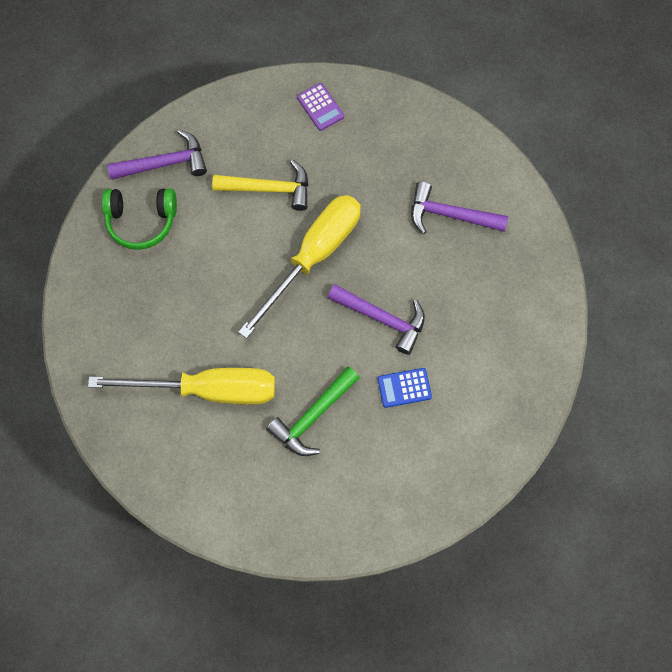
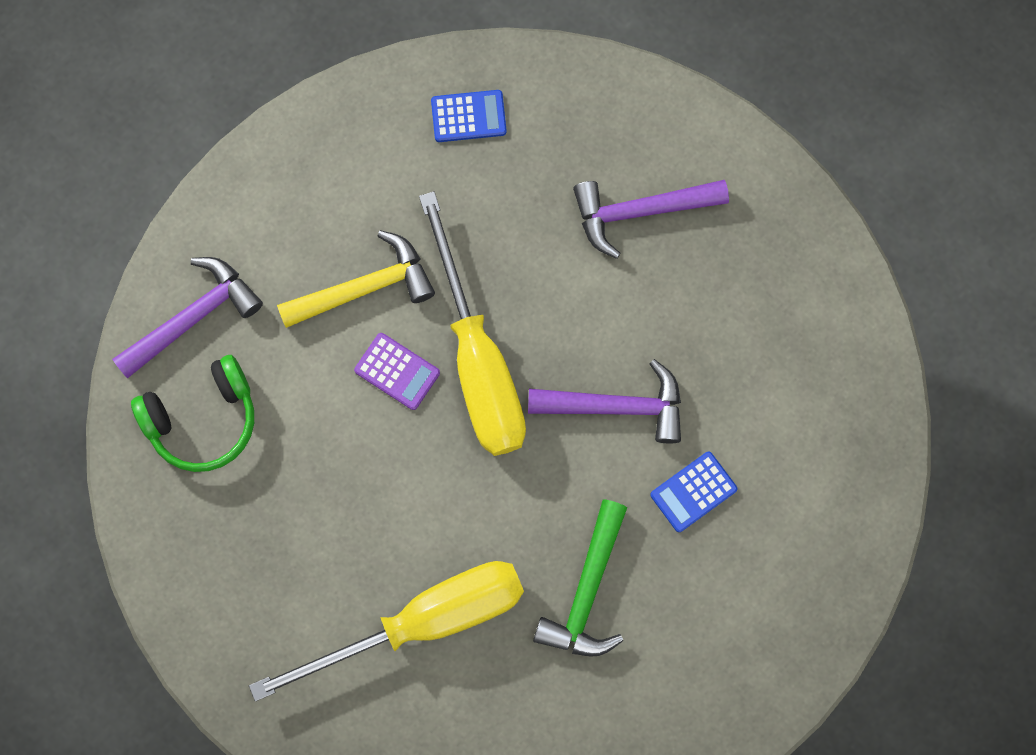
camera: 25 degrees left, 5 degrees up
yellow screwdriver [238,195,361,339] -> yellow screwdriver turned 150 degrees clockwise [419,191,526,456]
purple calculator [297,83,344,131] -> purple calculator moved to [354,333,440,410]
none -> blue calculator [431,90,507,142]

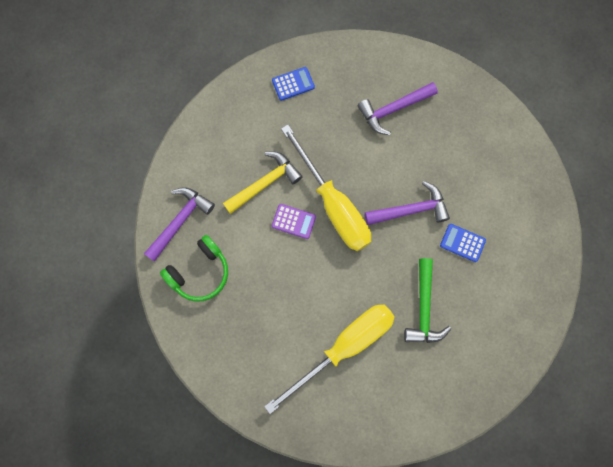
camera: 15 degrees left, 0 degrees up
blue calculator [650,452,737,532] -> blue calculator turned 75 degrees clockwise [440,224,486,262]

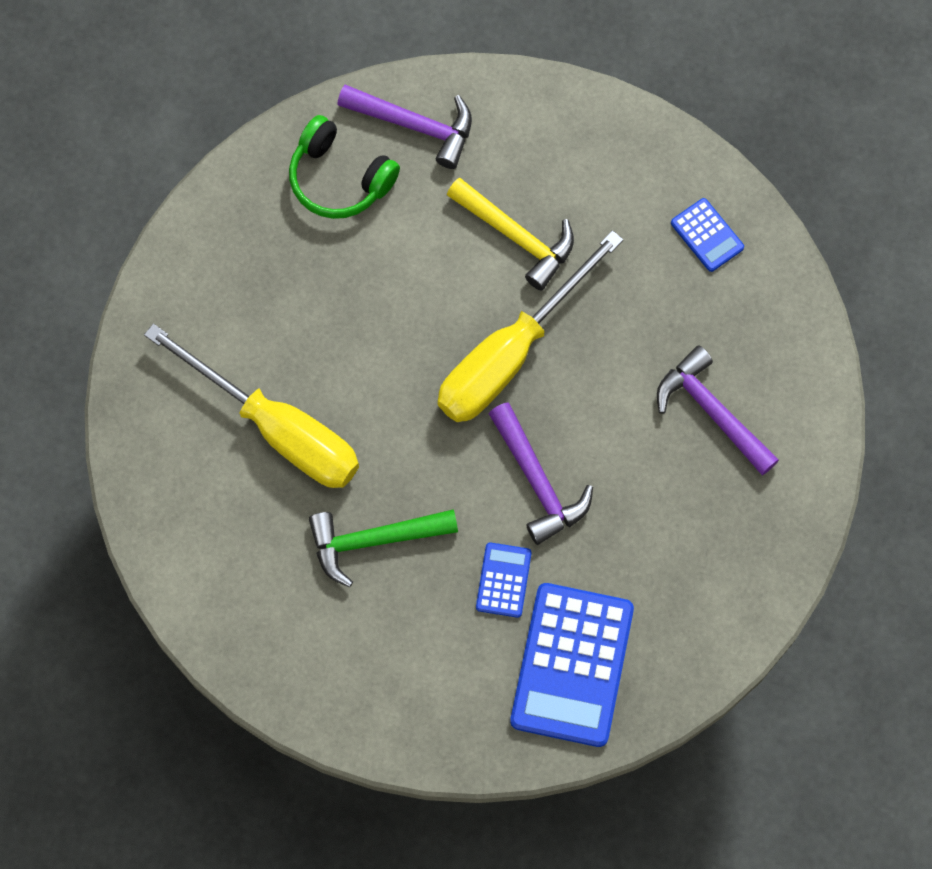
camera: 75 degrees right, 5 degrees down
purple calculator [272,204,316,239] -> none
none -> blue calculator [510,583,634,747]

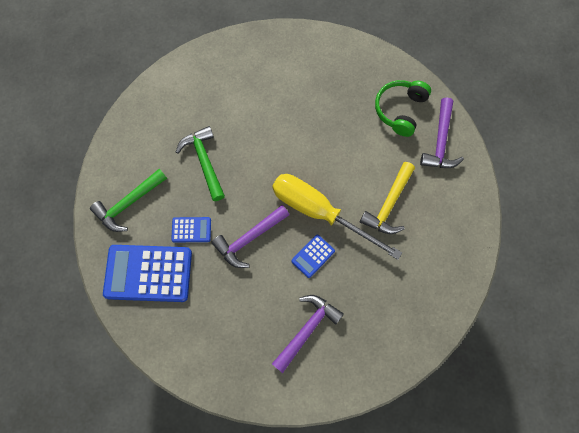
camera: 80 degrees right, 0 degrees up
yellow screwdriver [144,324,359,488] -> none
blue calculator [671,198,744,272] -> blue calculator moved to [291,234,335,278]
none -> green hammer [90,169,167,232]

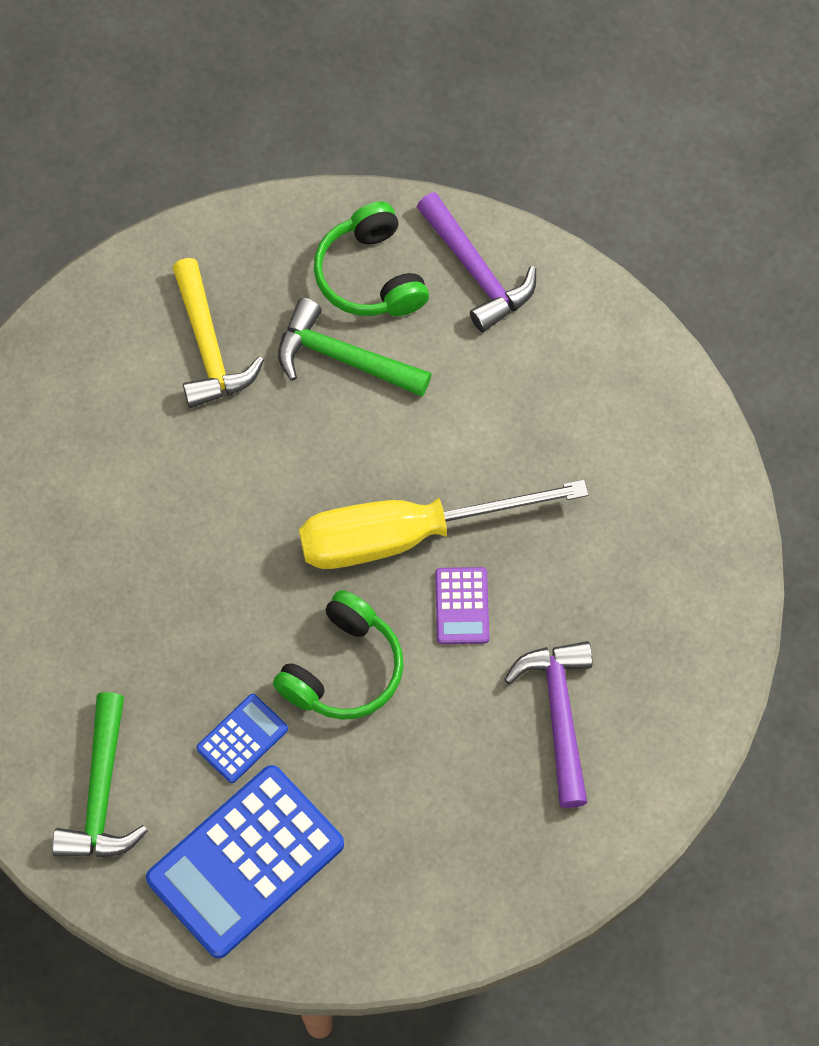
camera: 45 degrees left, 5 degrees down
green hammer [176,126,225,201] -> green hammer moved to [278,298,432,397]
purple hammer [211,205,289,268] -> green headphones [273,590,404,720]
blue calculator [291,234,335,278] -> purple calculator [435,567,489,644]
yellow hammer [360,162,415,234] -> yellow hammer moved to [173,258,264,408]

